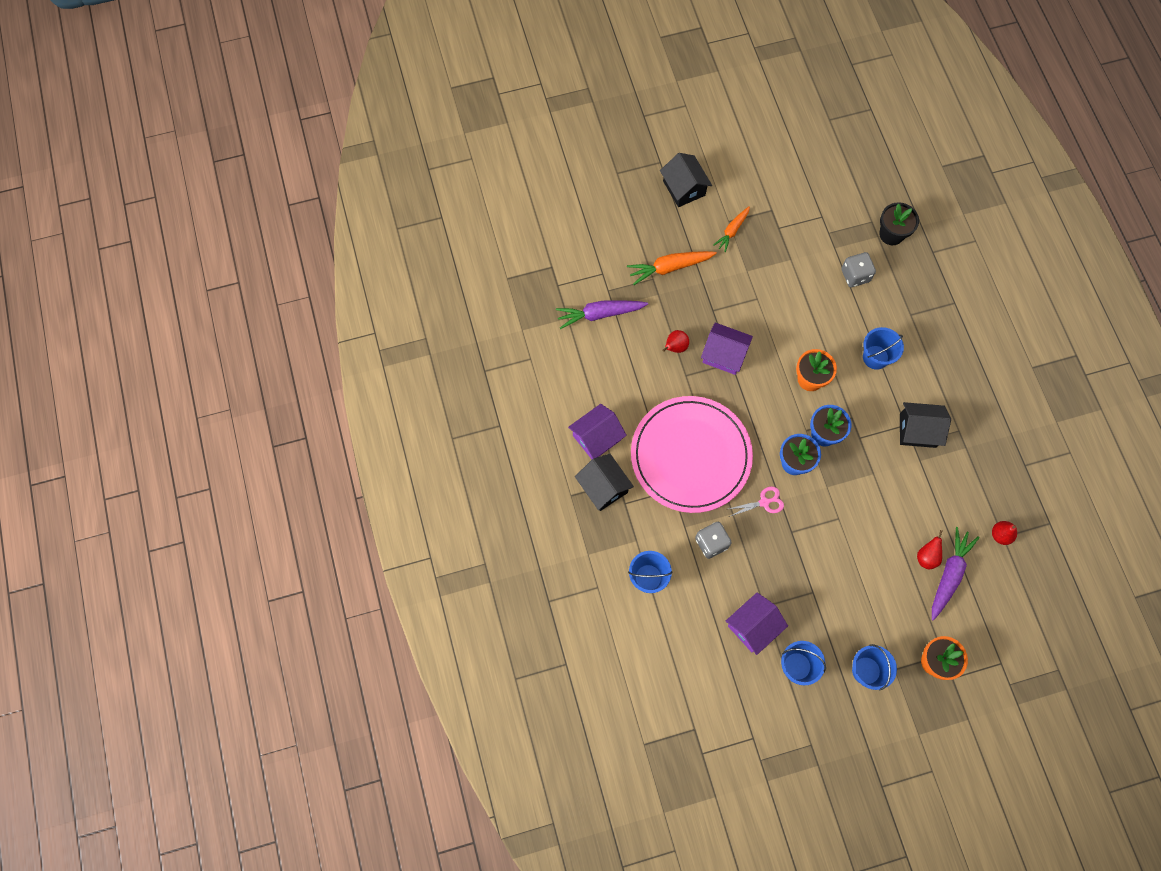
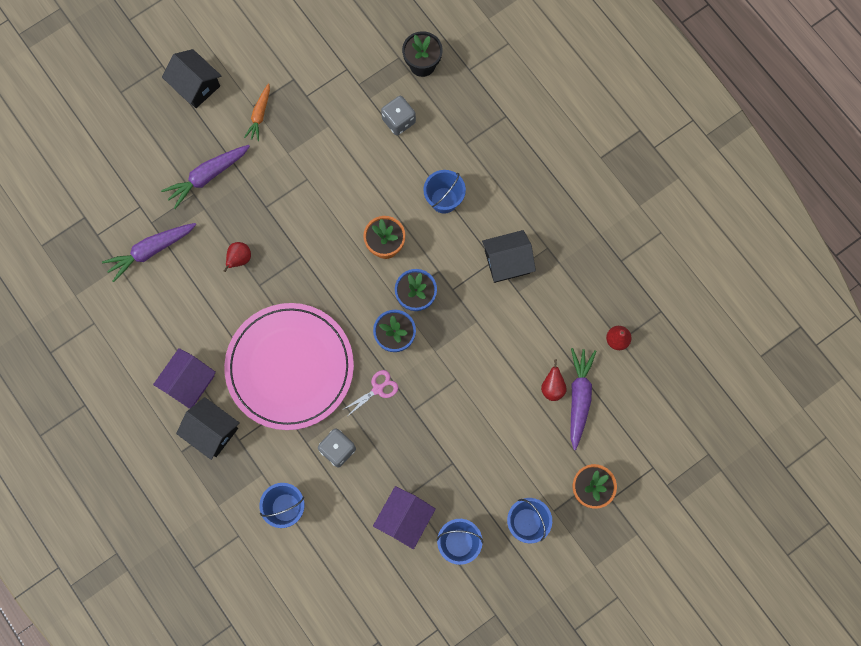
camera: 20 degrees left, 5 degrees up
orange carrot [627,251,717,285] -> purple carrot [161,145,250,209]
purple house [701,322,753,375] -> none

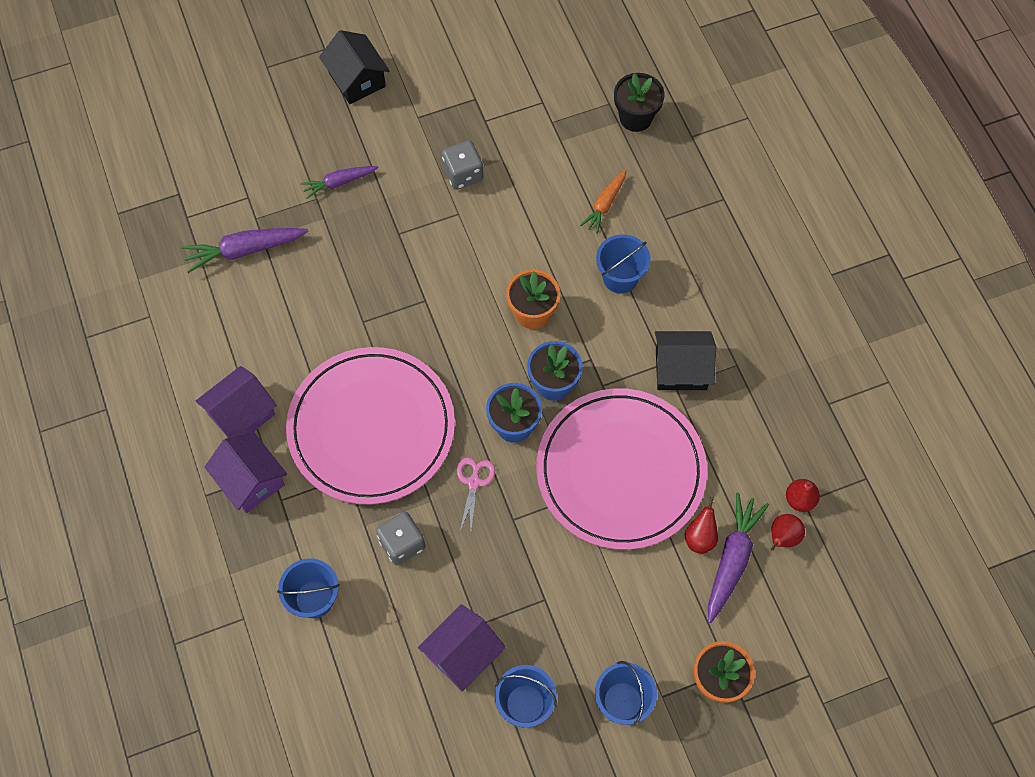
camera: 15 degrees right, 10 degrees down
purple carrot [161,145,250,209] -> purple carrot [300,166,378,199], size x0.64
black house [176,397,239,460] -> purple house [205,432,287,513]
red pear [224,242,251,272] -> red pear moved to [770,514,805,551]
orange carrot [244,83,270,141] -> orange carrot moved to [580,170,626,234]
pink scissors [344,370,398,416] -> pink scissors turned 60 degrees counterclockwise [457,458,495,531]
grey dice [381,96,416,136] -> grey dice moved to [442,140,483,190]
none -> pink plate [536,388,707,550]

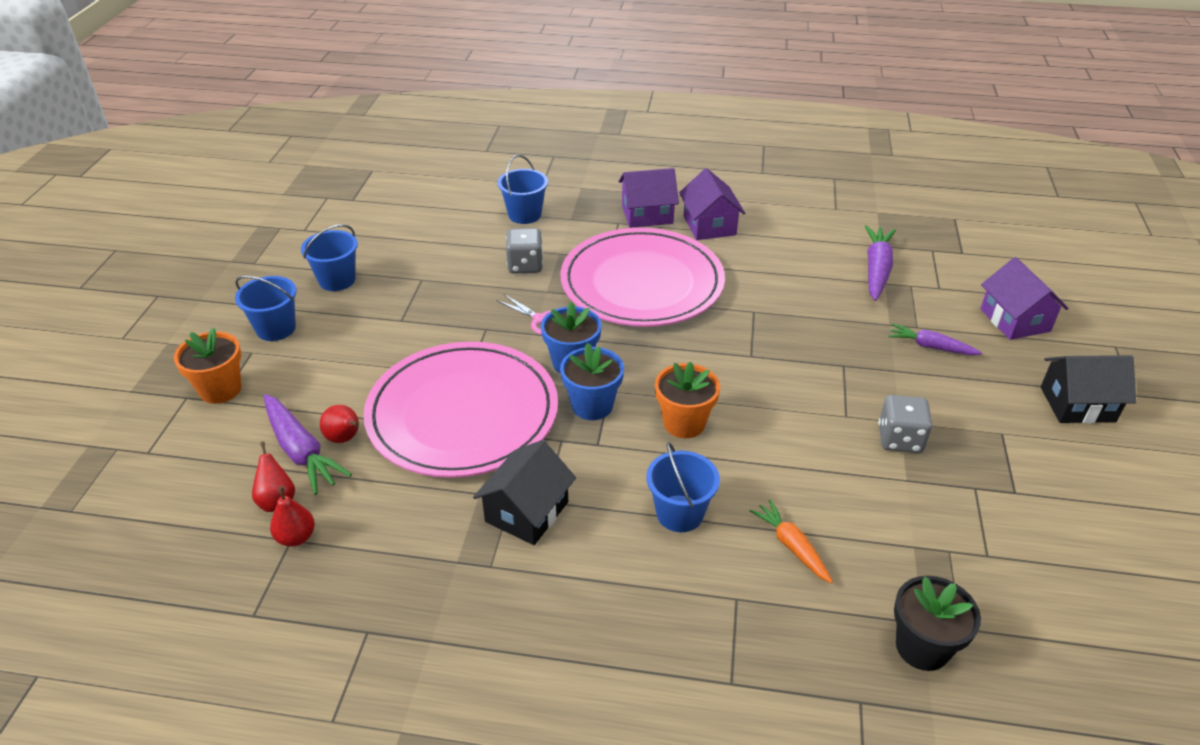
camera: 120 degrees right, 25 degrees down
purple carrot [300,166,378,199] -> purple carrot turned 75 degrees counterclockwise [888,324,982,355]
purple house [418,604,506,692] -> purple house moved to [980,257,1069,340]

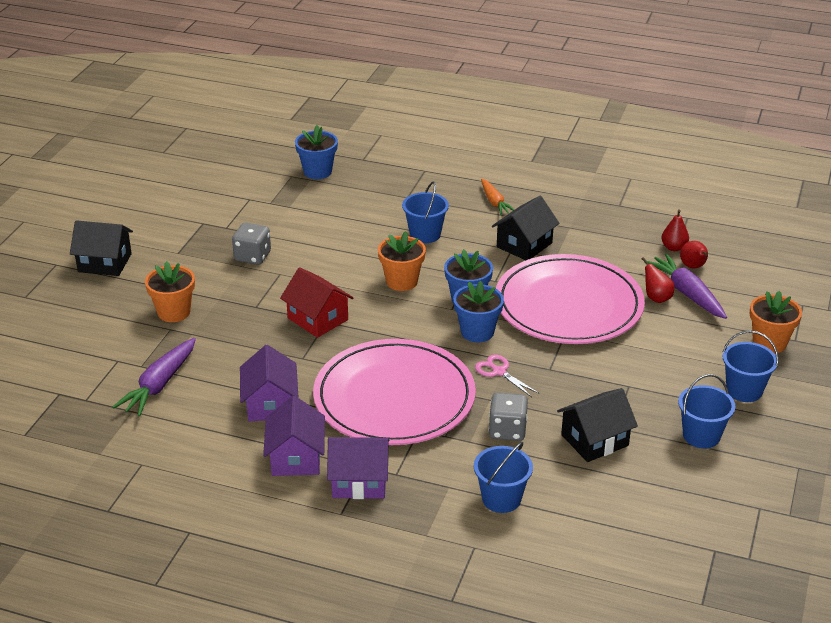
camera: 170 degrees left, 5 degrees down
orange carrot [750,500,833,583] -> orange carrot moved to [481,179,515,215]
purple carrot [888,324,982,355] -> orange flower pot [145,261,195,322]
black flower pot [894,576,981,671] -> blue flower pot [295,125,338,179]
purple house [980,257,1069,340] -> purple house moved to [240,345,299,422]
none -> red house [280,267,354,338]
none -> black house [557,388,638,462]

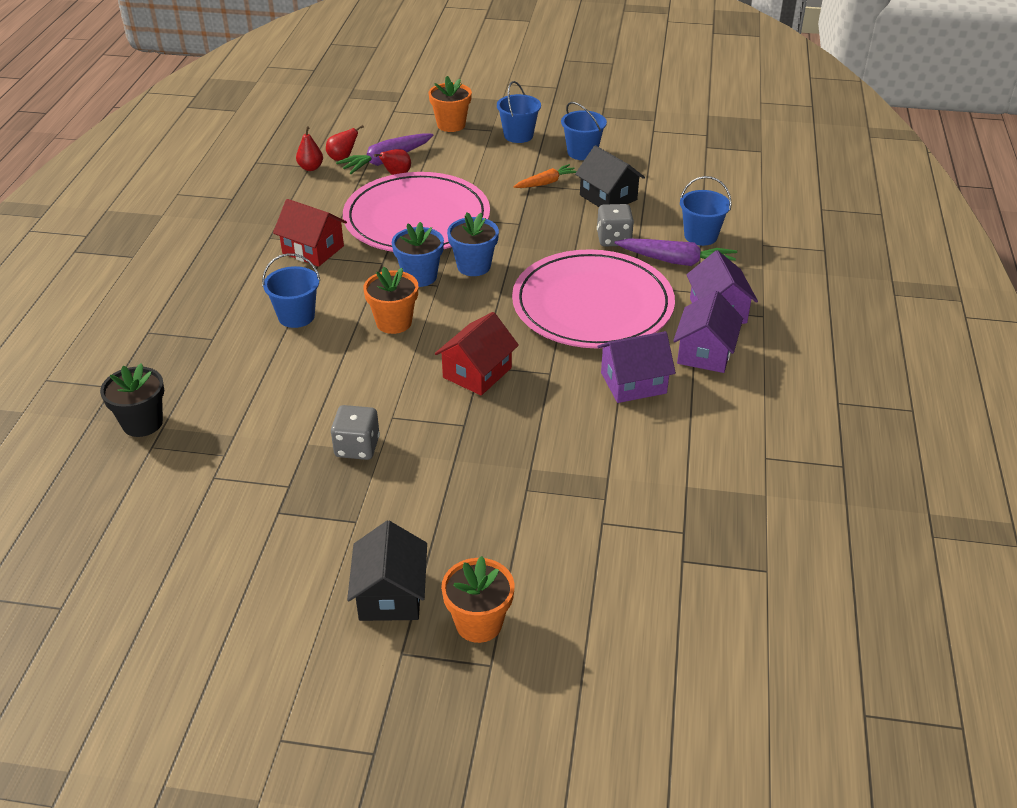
camera: 100 degrees left, 5 degrees up
purple carrot [113,338,196,416] -> purple carrot moved to [615,238,737,266]
orange flower pot [145,261,195,322] -> orange flower pot moved to [441,556,515,643]
purple house [263,396,325,476] -> purple house turned 60 degrees counterclockwise [673,291,743,373]
blue flower pot [295,125,338,179] -> black flower pot [100,363,164,437]
pink scissors [475,354,539,397] -> none
orange carrot [481,179,515,215] -> orange carrot moved to [514,164,577,188]
black house [492,196,560,260] -> red house [273,199,347,267]

